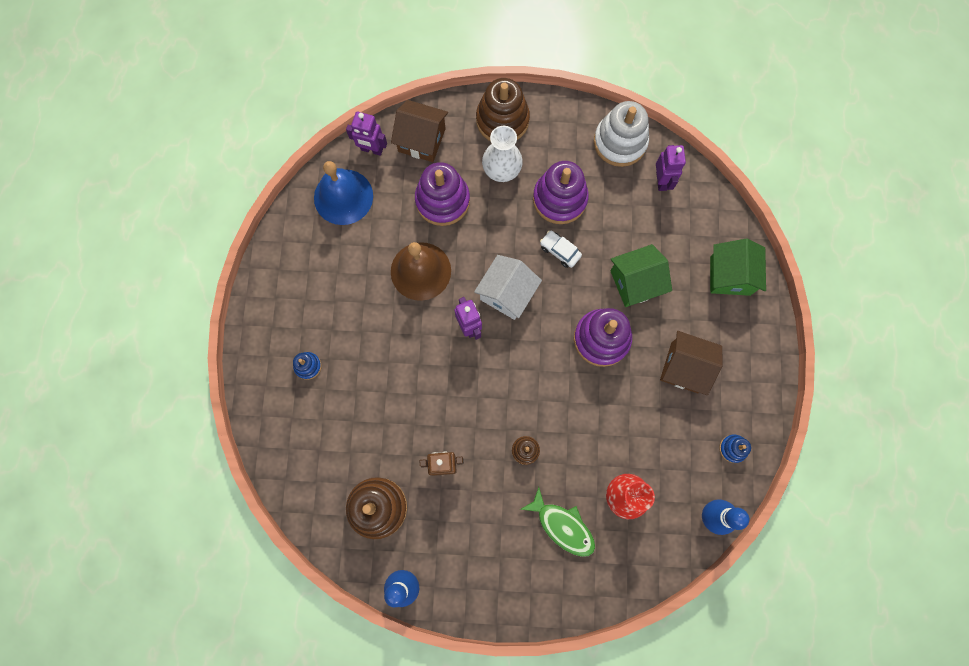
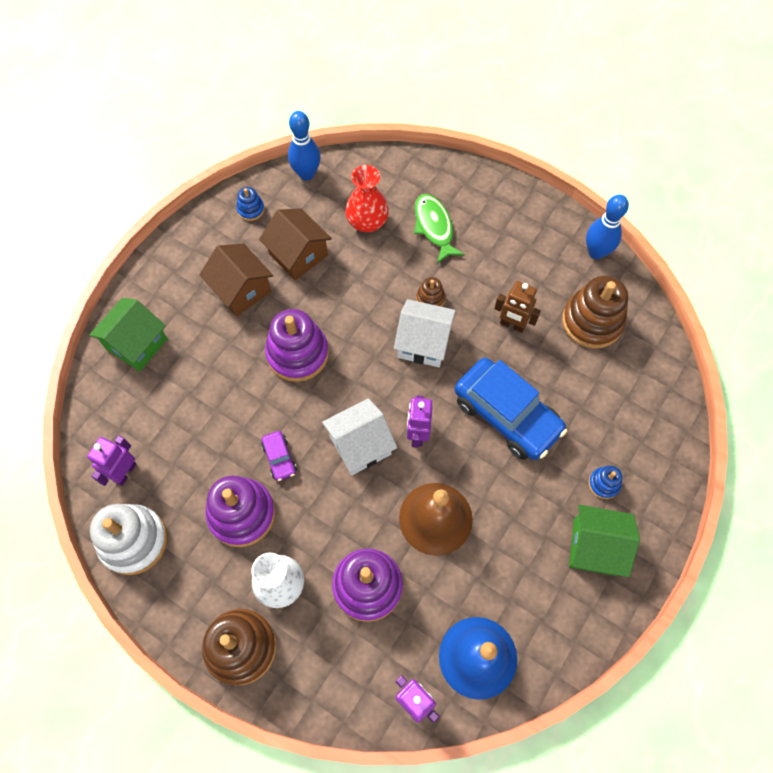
camera: 150 degrees left, 10 degrees down
brown house [391,100,448,162] -> brown house moved to [259,208,332,280]
white car [540,231,582,268] -> purple car [261,431,297,481]
green house [610,244,672,307] -> green house moved to [569,505,640,577]
none -> white house [394,299,456,367]
none -> blue car [454,358,567,460]

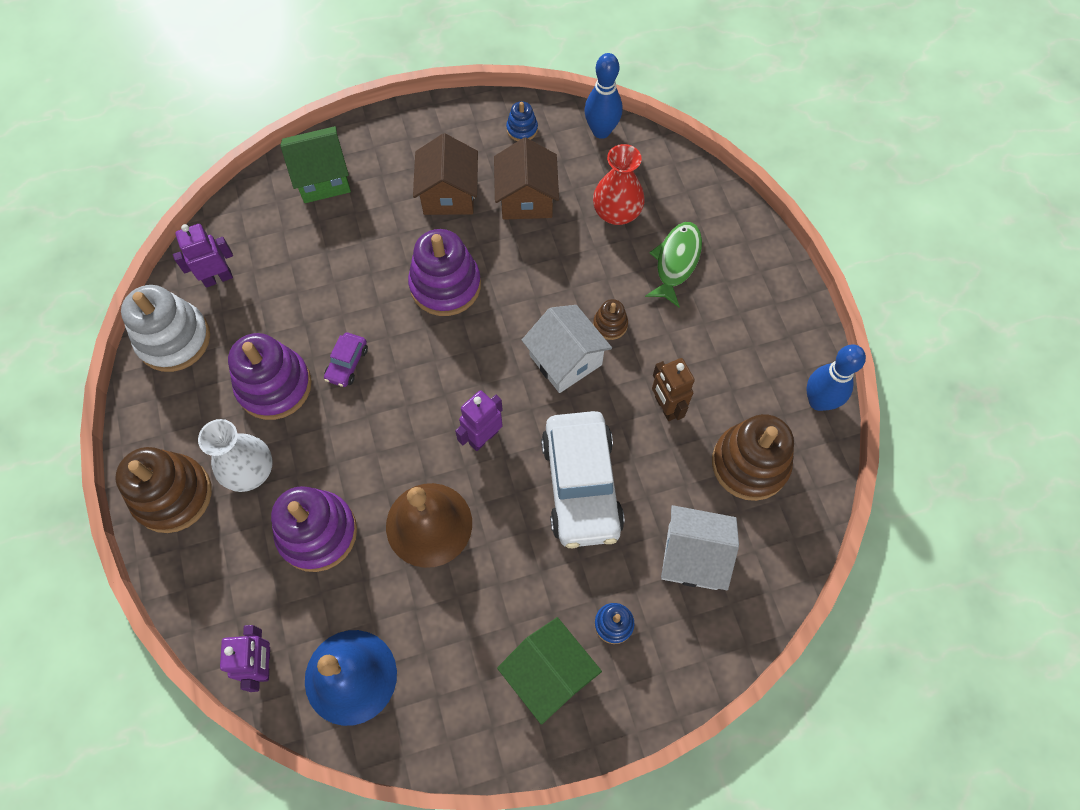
camera: 40 degrees right, 0 degrees up
white house [322,398,397,475] -> white house moved to [661,505,739,590]
blue car [454,358,567,460] -> white car [541,411,625,548]

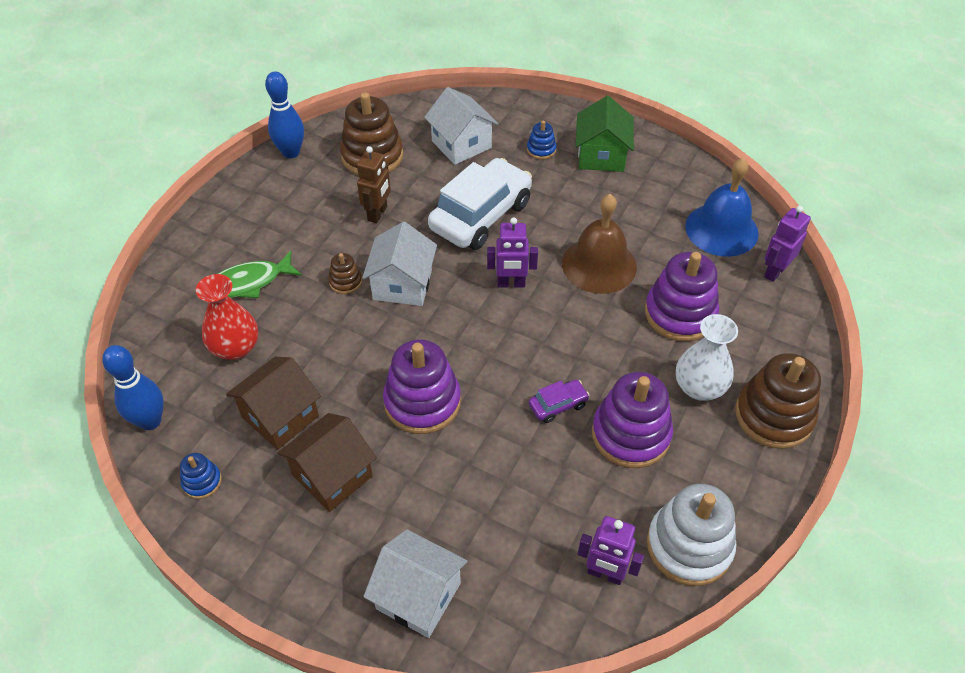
camera: 135 degrees left, 15 degrees down
green house [280,126,351,203] -> white house [363,529,467,638]

